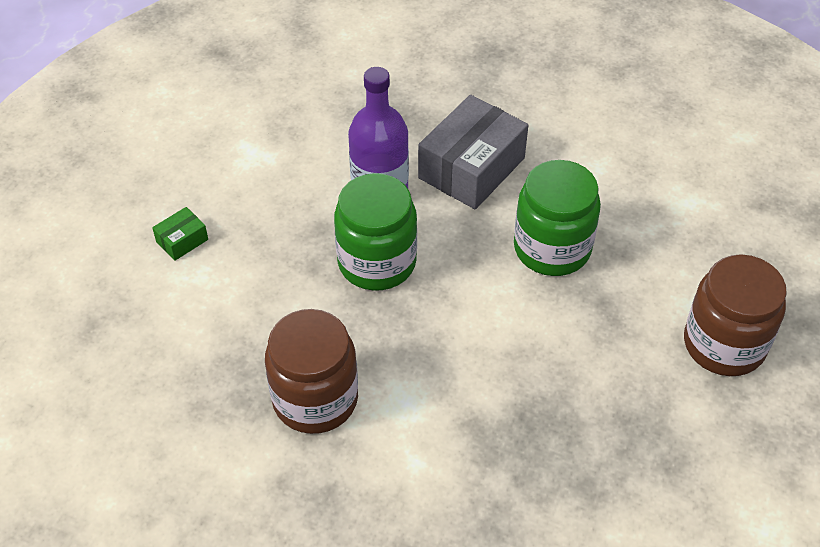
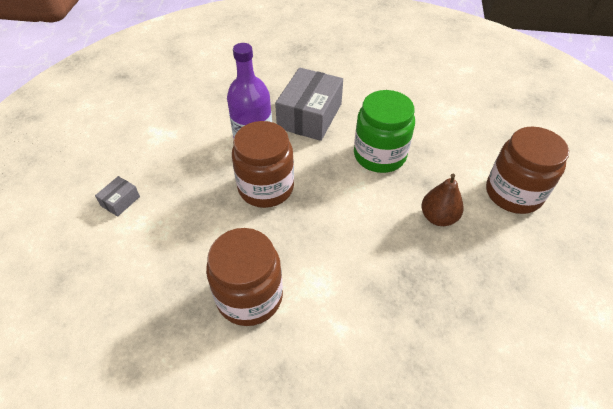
camera: 15 degrees left, 0 degrees up
green box [152,207,208,261] -> grey box [95,176,140,217]
green jar [334,173,417,291] -> brown jar [232,121,294,208]
none -> brown pear [421,174,464,226]

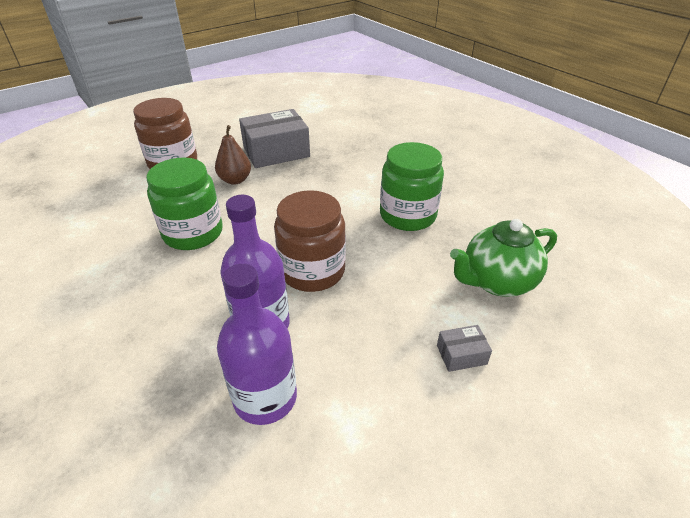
camera: 135 degrees left, 10 degrees down
brown jar [206,228,283,326] -> green jar [380,142,444,231]
grey box [275,68,343,141] -> grey box moved to [239,109,310,168]
none -> purple bottle [217,264,297,425]
none -> green teapot [450,219,557,297]

